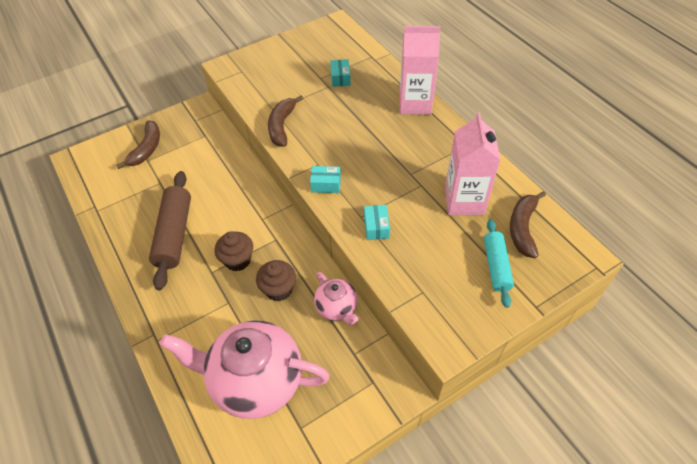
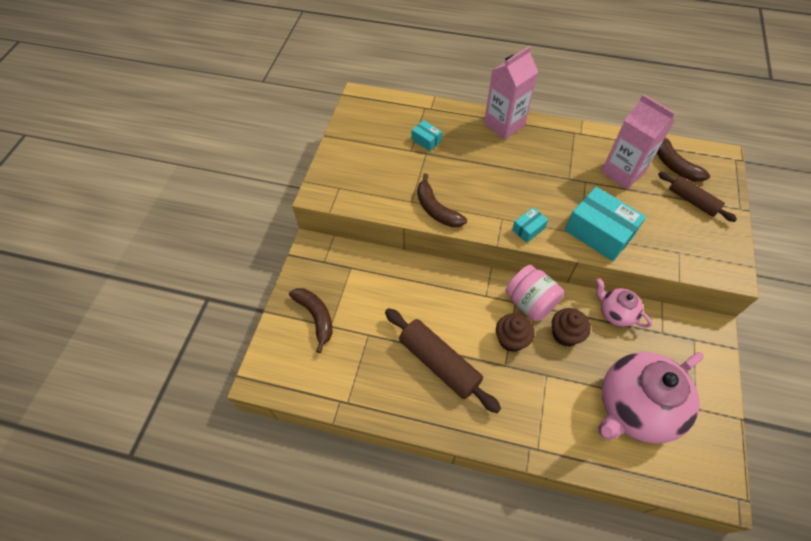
camera: 45 degrees left, 5 degrees up
pink teapot [314,272,358,325] -> pink teapot turned 150 degrees counterclockwise [596,278,652,328]
turquoise box [364,205,390,240] -> turquoise box [565,187,646,261], size x2.05
turquoise rolling pin [484,219,514,308] -> brown rolling pin [658,172,737,222]
none -> pink jar [506,265,564,321]

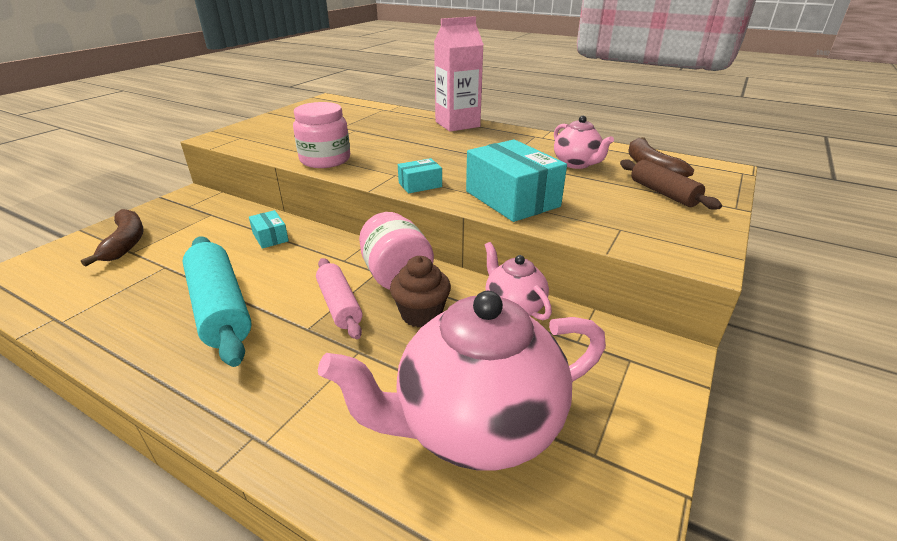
camera: 15 degrees right, 25 degrees down
brown rolling pin [385,308,501,413] -> turquoise rolling pin [183,236,252,367]
turquoise box [412,120,442,151] -> turquoise box moved to [249,210,289,249]
brown banana [417,173,467,227] -> pink jar [293,102,350,168]
brown cupcake [496,313,535,352] -> pink rolling pin [316,258,362,339]
pink carton [601,94,675,189] -> pink teapot [554,116,614,169]

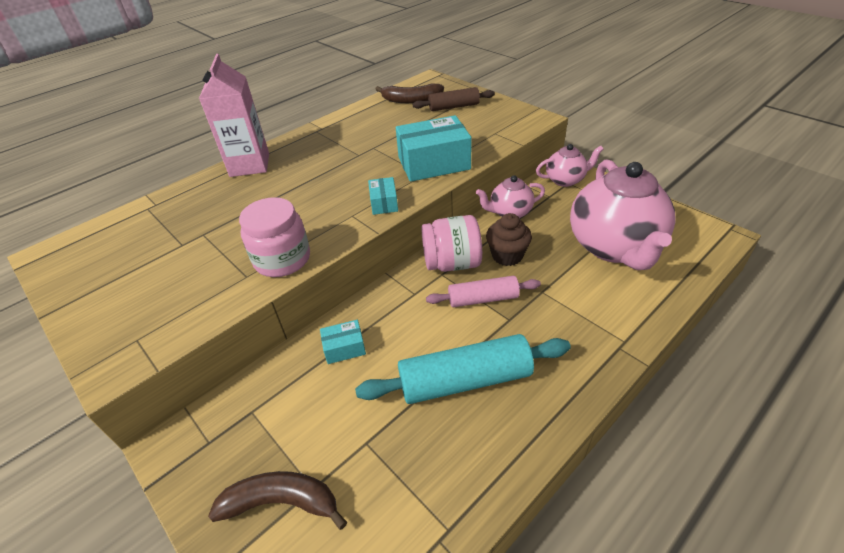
camera: 70 degrees left, 10 degrees up
pink teapot [554,116,614,169] -> pink teapot moved to [536,144,604,187]

